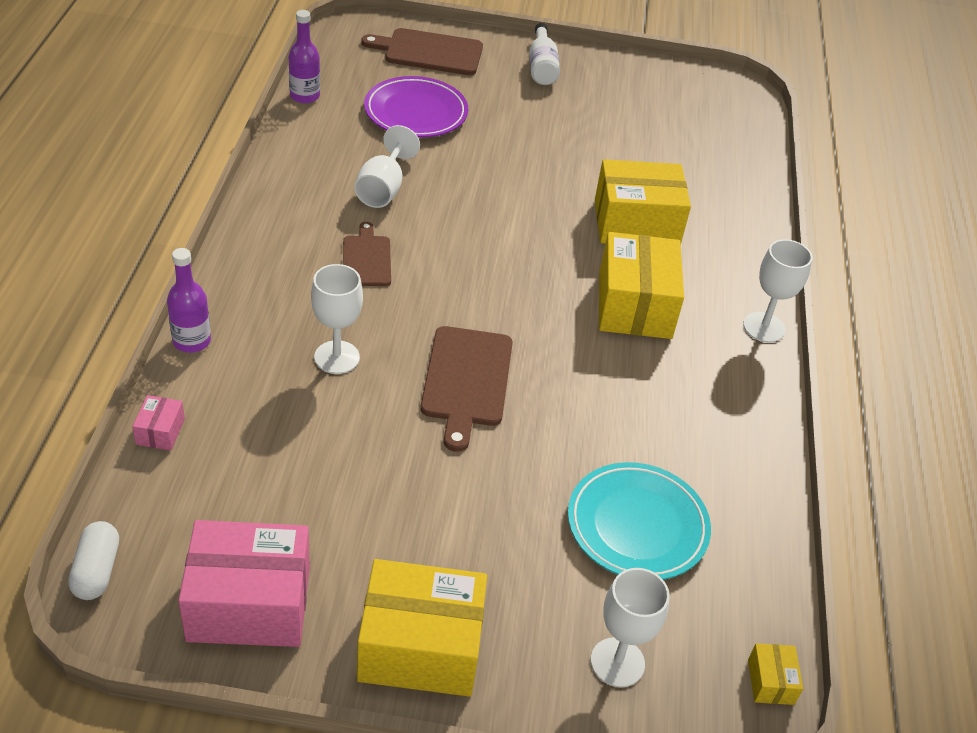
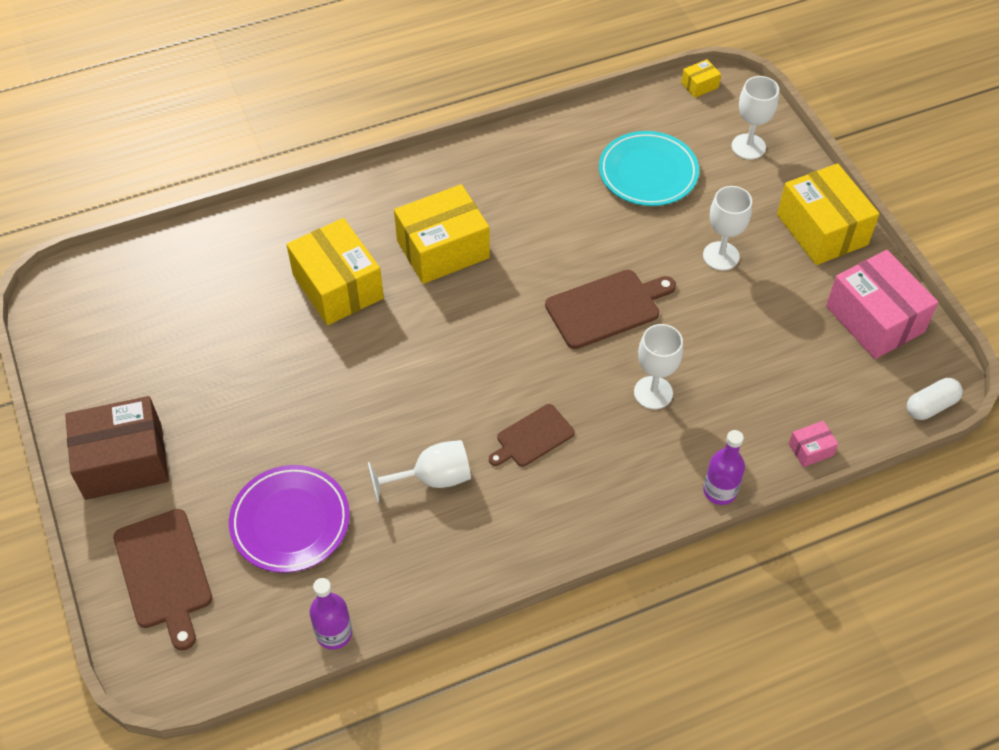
camera: 115 degrees left, 10 degrees up
white bottle [529,23,560,85] -> brown box [65,396,169,500]
white goblet [743,239,813,343] -> white goblet moved to [703,186,752,271]

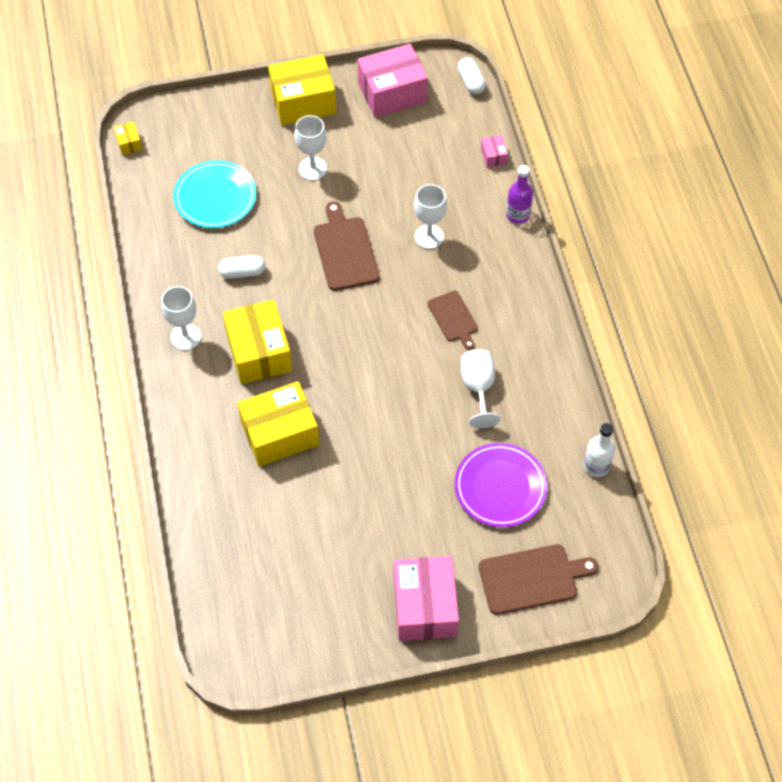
camera: 80 degrees left, 5 degrees up
brown box [65,396,169,500] -> pink box [394,556,459,641]
purple bottle [309,578,352,650] -> white bottle [584,423,615,477]
white goblet [732,76,779,159] -> white goblet moved to [161,286,201,350]
none -> white capsule [218,255,265,279]

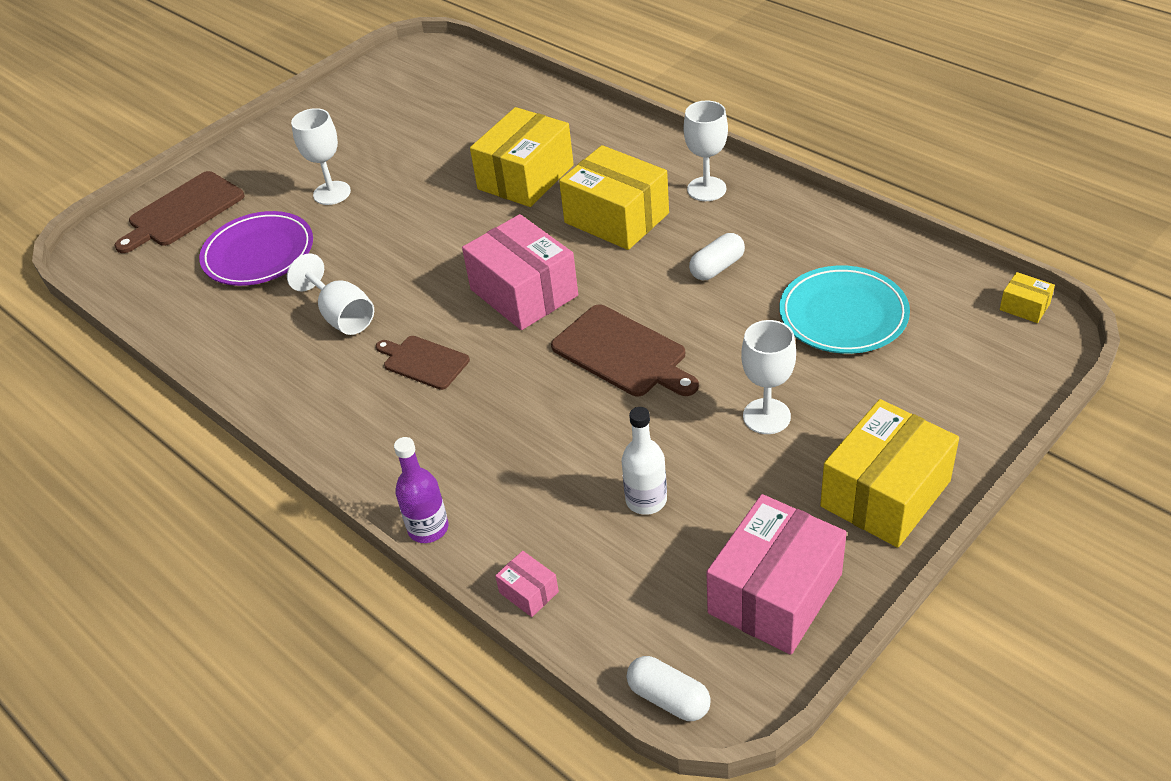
camera: 150 degrees right, 15 degrees down
pink box [394,556,459,641] -> pink box moved to [462,214,578,330]
white goblet [414,184,447,249] -> white goblet moved to [291,108,351,205]
white bottle [584,423,615,477] -> white bottle moved to [622,407,667,515]

